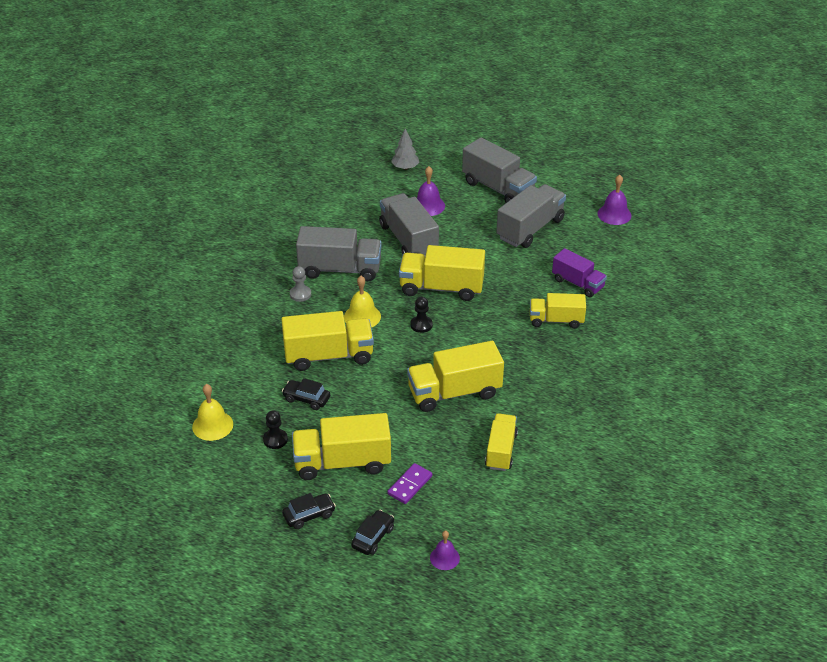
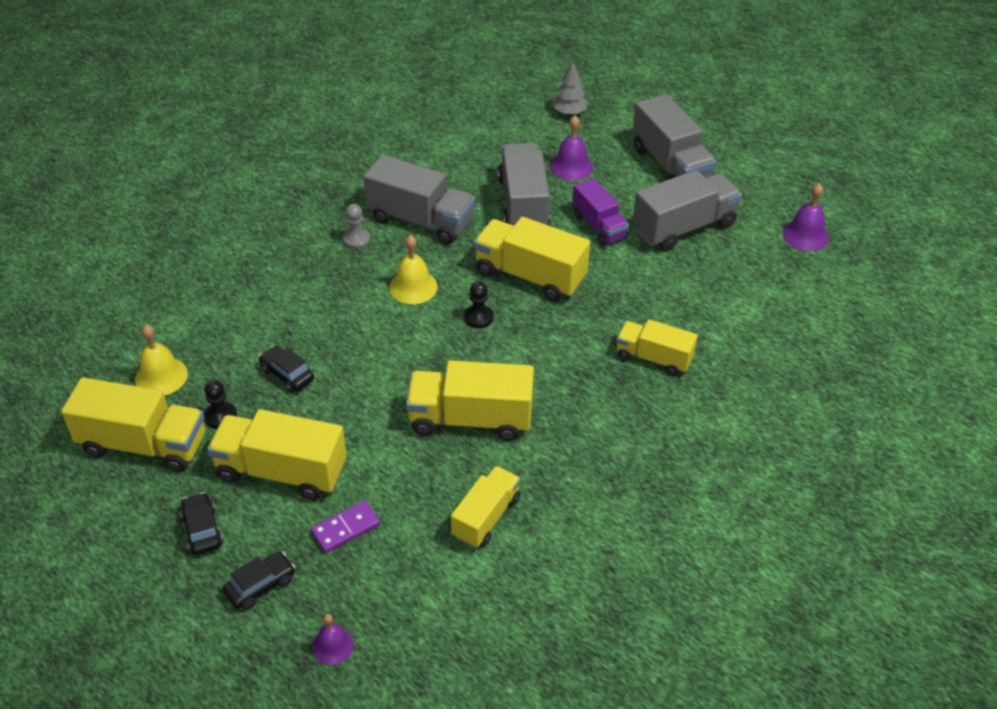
camera: 20 degrees right, 5 degrees up
yellow truck [281,311,374,371] -> yellow truck moved to [61,377,205,472]
black car [282,493,336,529] -> black car turned 105 degrees counterclockwise [180,492,223,555]
purple truck [552,248,607,298] -> purple truck moved to [572,178,629,246]

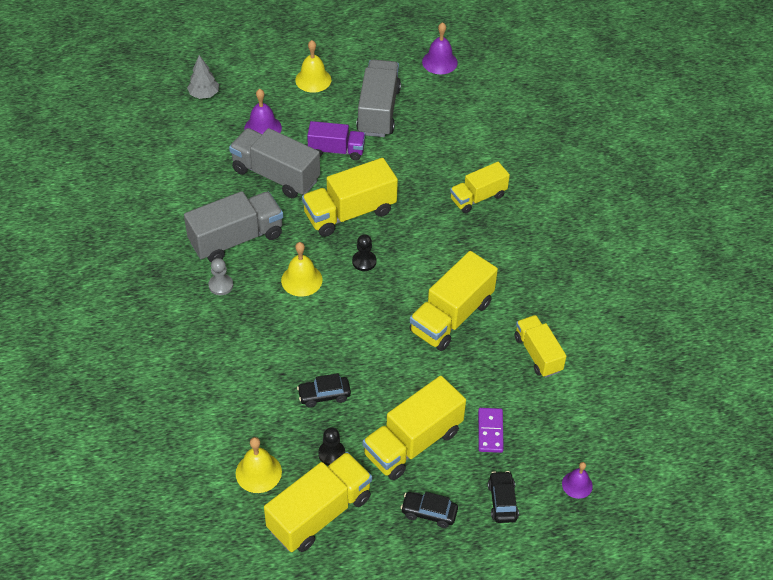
camera: 55 degrees left, 5 degrees up
grey truck [632,94,717,179] -> yellow bell [295,40,331,93]

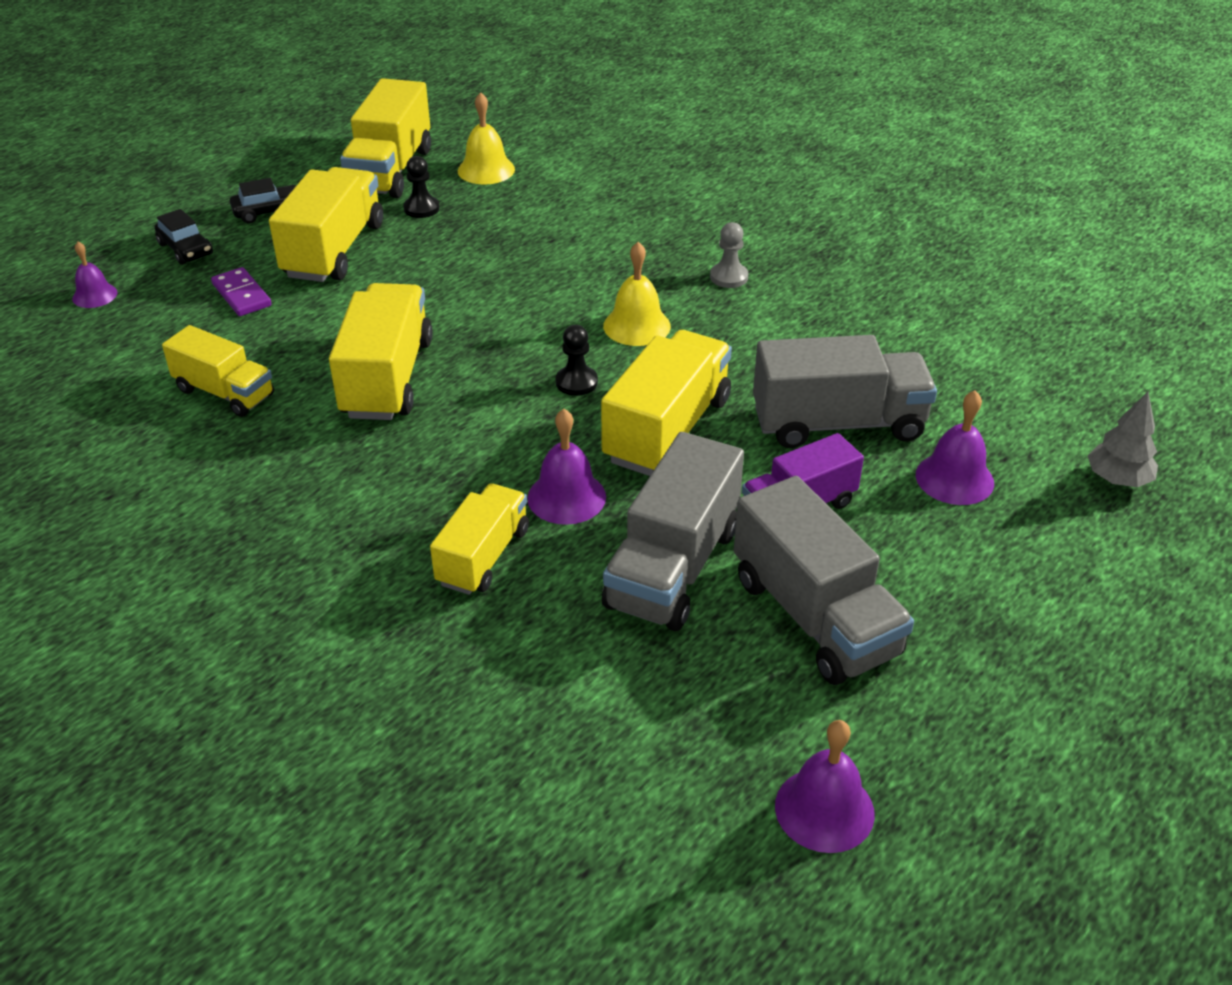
camera: 145 degrees right, 10 degrees down
grey truck [184,191,283,262] -> grey truck moved to [602,432,744,631]
yellow bell [295,40,331,93] -> none
black car [297,373,351,408] -> none
none -> purple bell [527,409,606,525]

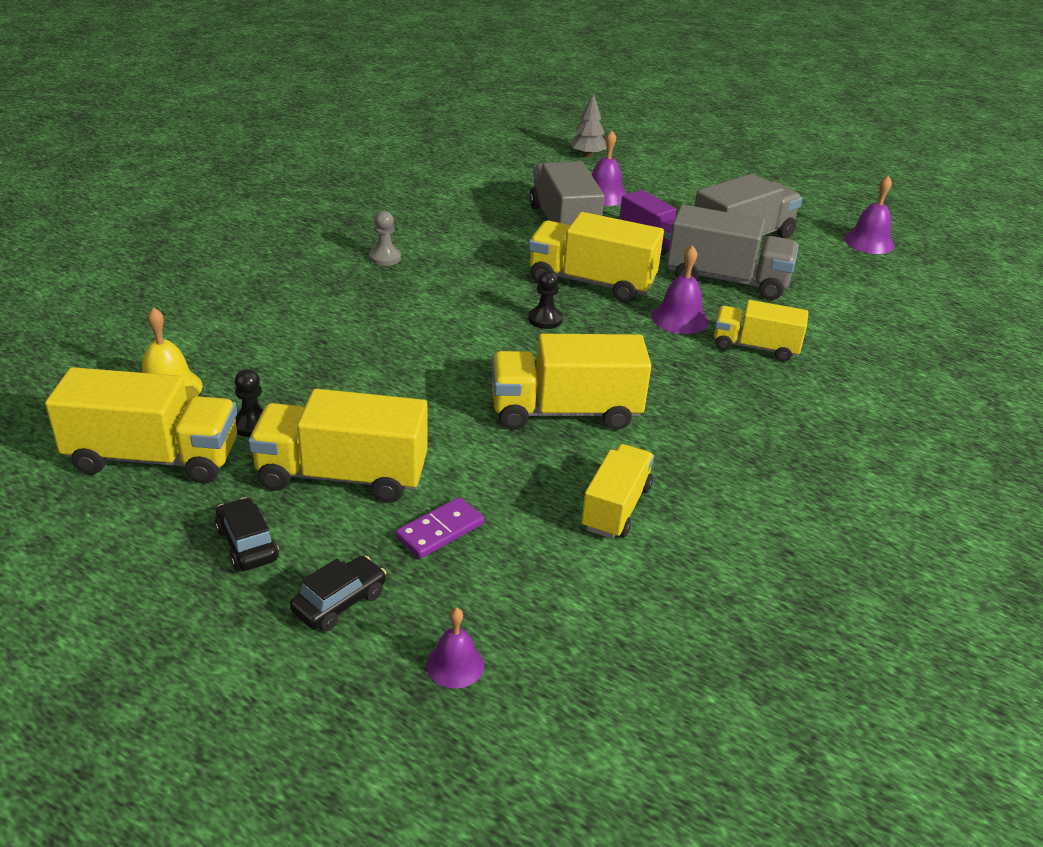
camera: 100 degrees left, 5 degrees down
yellow bell [603,242,671,346] -> none

